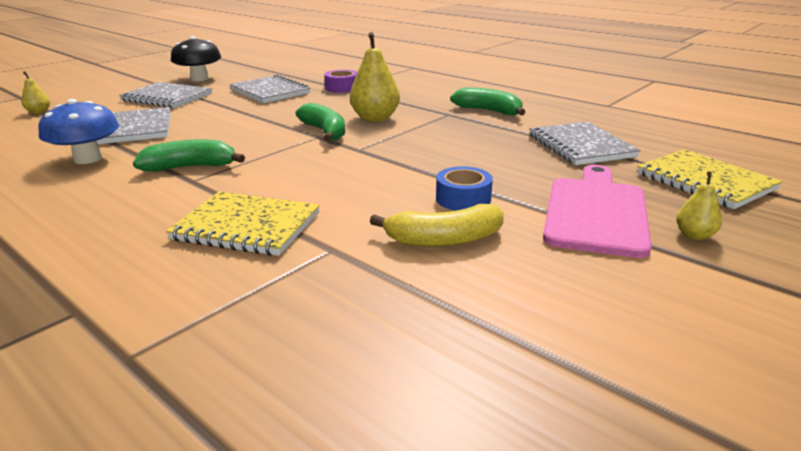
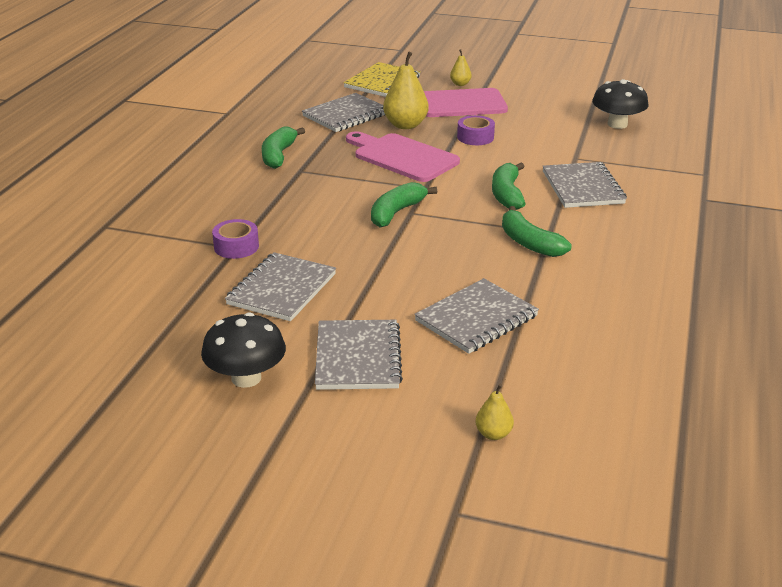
camera: 115 degrees left, 5 degrees up
blue mushroom [38,99,119,164] -> none
yellow notebook [166,192,320,256] -> grey notebook [543,162,627,208]
yellow pear [350,32,400,122] -> yellow pear moved to [383,52,429,129]
yellow banana [370,204,504,247] -> none
blue tape [436,166,493,211] -> purple tape [457,115,495,145]
none -> pink cutting board [346,131,460,182]
none -> green banana [492,162,526,210]
none -> black mushroom [593,79,649,129]

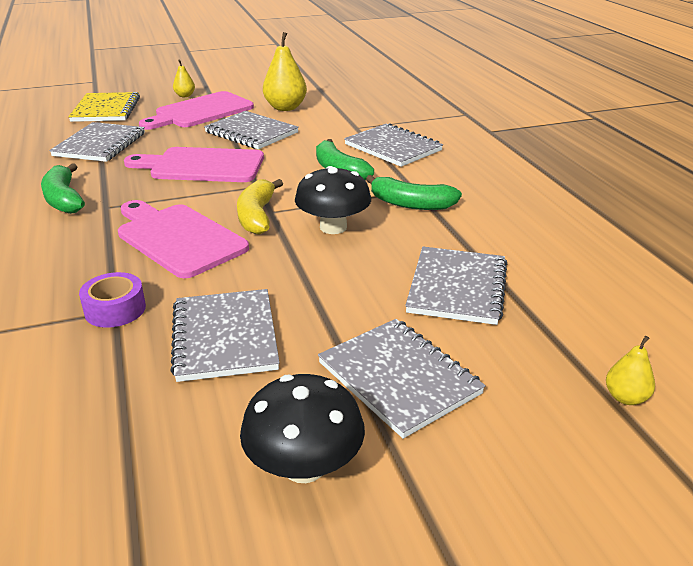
camera: 35 degrees left, 0 degrees up
green banana [371,182,437,228] -> yellow banana [237,179,283,235]
yellow pear [383,52,429,129] -> yellow pear moved to [263,32,307,111]
purple tape [457,115,495,145] -> grey notebook [204,111,299,149]
black mushroom [593,79,649,129] -> black mushroom moved to [295,166,371,234]
none -> pink cutting board [118,200,249,278]

